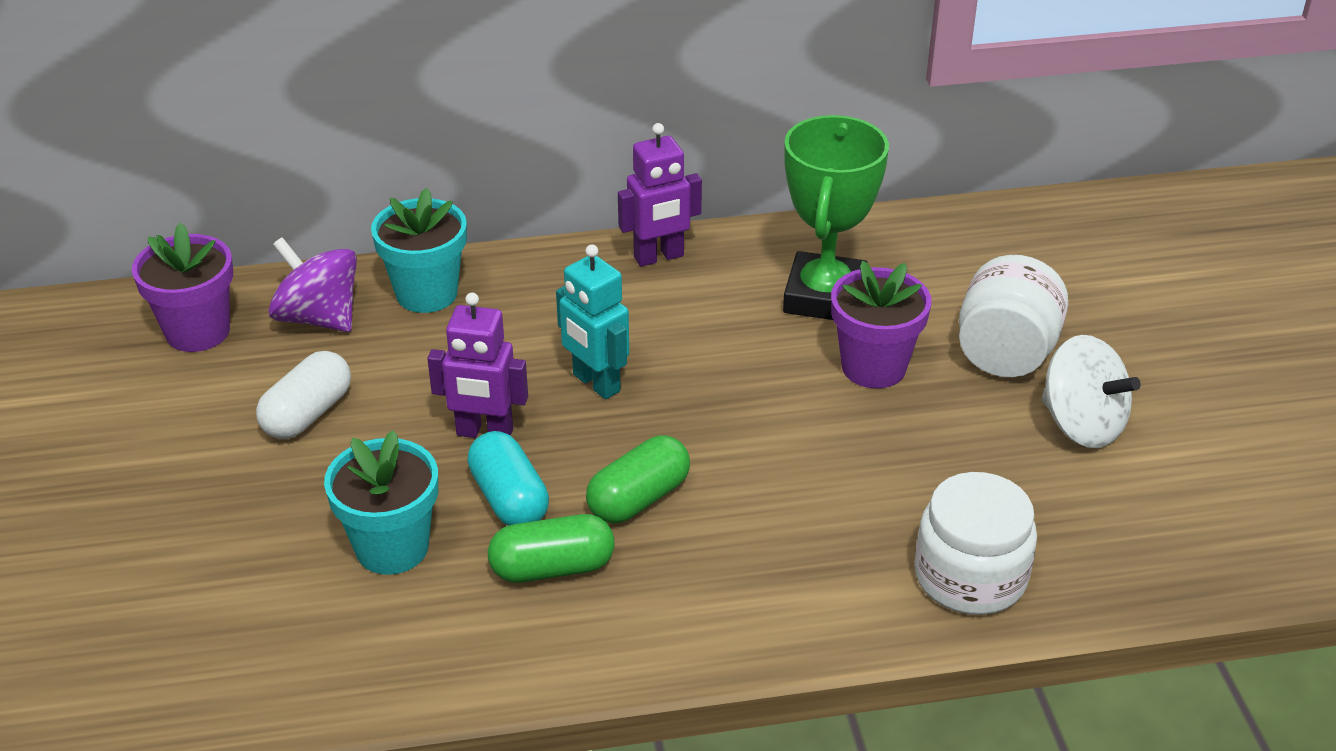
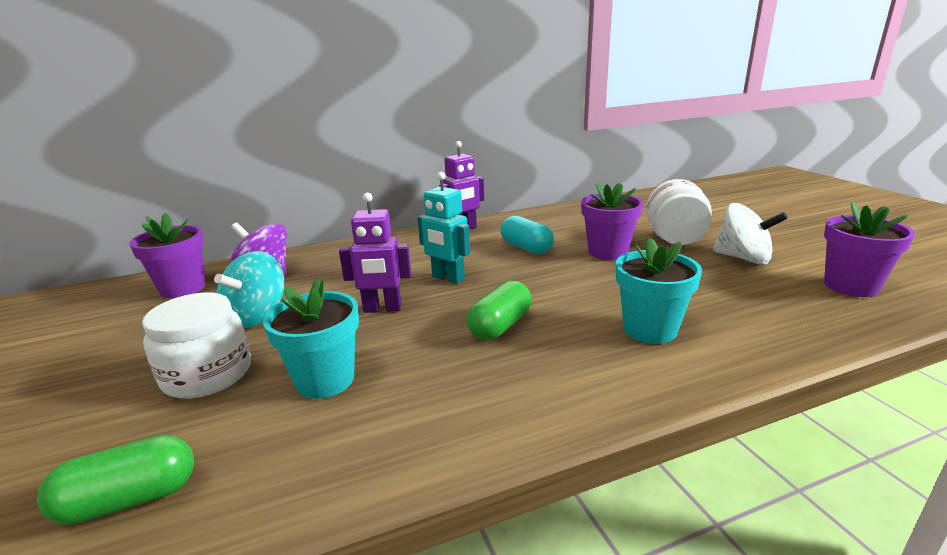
camera: 10 degrees left, 15 degrees down
white capsule [256,351,351,439] -> turquoise spinning top [214,251,284,328]
turquoise flower pot [371,188,467,313] -> turquoise flower pot moved to [616,238,702,344]
turquoise capsule [467,431,549,526] -> turquoise capsule moved to [500,216,554,254]
green capsule [488,514,614,583] -> green capsule moved to [37,435,194,525]
green trophy [783,115,889,320] -> none
white jar [915,472,1037,615] -> white jar moved to [142,292,251,399]
none -> purple flower pot [824,202,915,297]

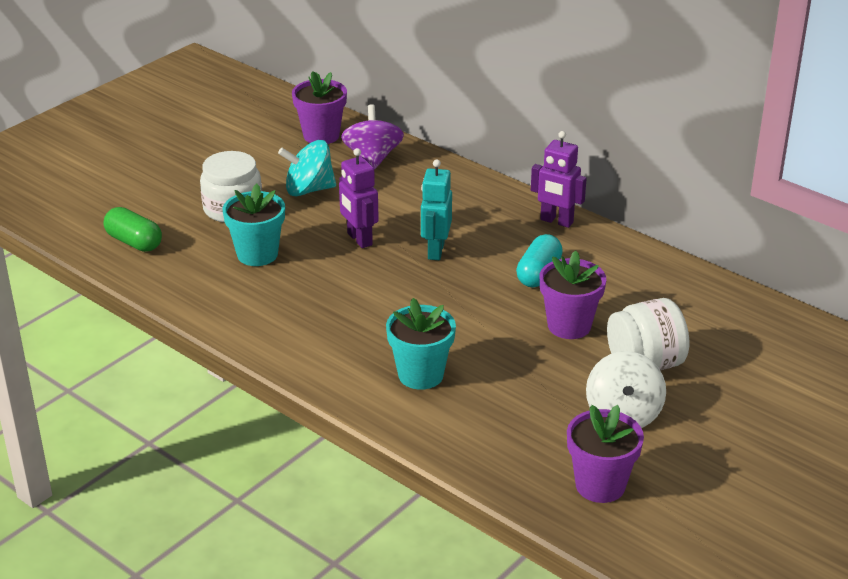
camera: 60 degrees right, 10 degrees up
green capsule [466,281,531,340] -> none

